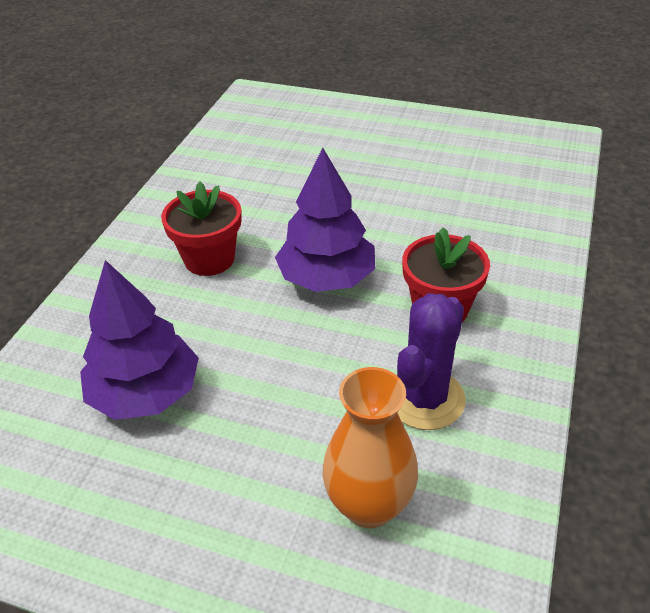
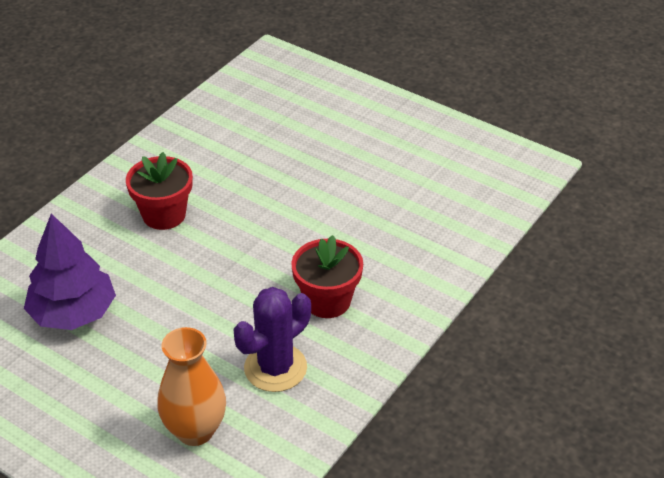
camera: 15 degrees right, 0 degrees up
purple tree [275,148,375,292] -> none

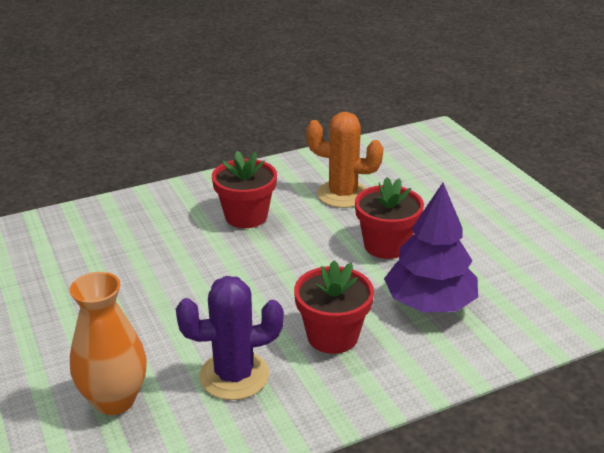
camera: 30 degrees right, 10 degrees down
purple tree [24,214,116,330] -> purple tree moved to [384,183,478,312]
none -> orange cactus [306,112,384,208]
none -> red flower pot [355,177,424,259]

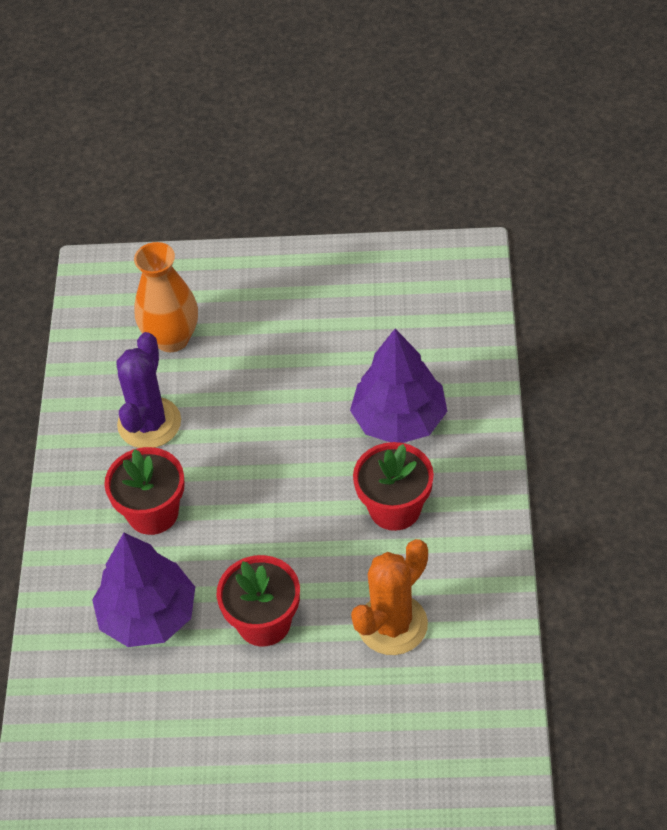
camera: 120 degrees right, 20 degrees up
none -> purple tree [350,329,447,443]

